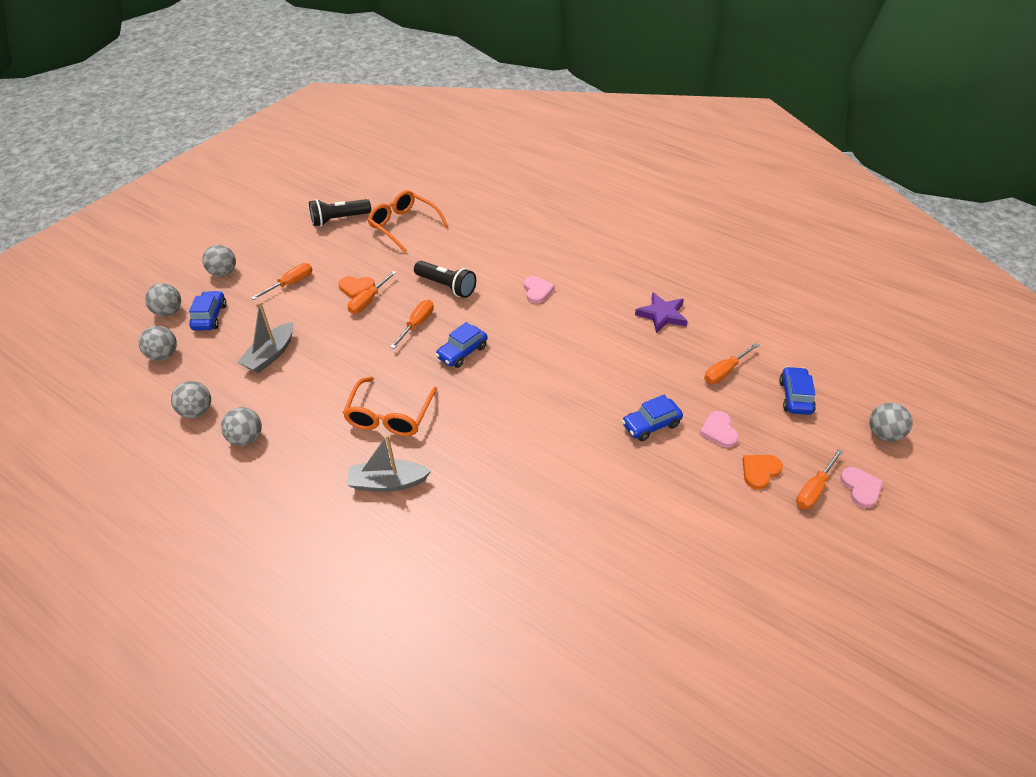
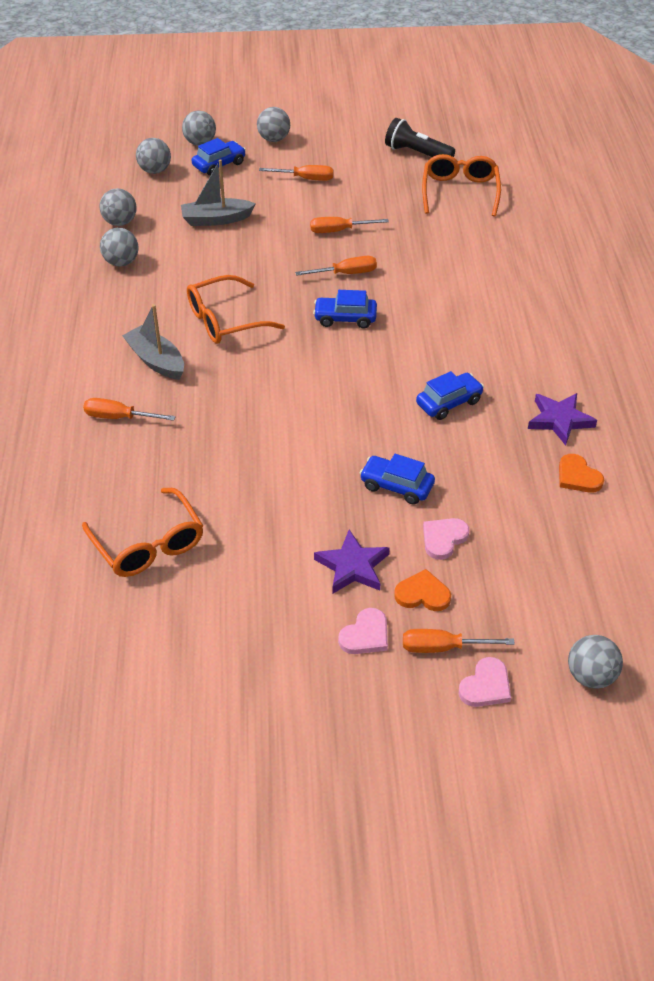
camera: 50 degrees right, 0 degrees up
orange heart [338,276,375,299] -> orange heart moved to [559,454,604,493]
black flashlight [414,261,476,298] -> none
pink heart [524,276,555,304] -> pink heart moved to [338,608,388,654]
orange screwdriver [704,343,760,384] -> orange screwdriver moved to [83,398,176,421]
blue car [779,366,816,415] -> blue car moved to [416,371,484,420]
none -> orange glasses [82,488,203,577]
none -> purple star [314,530,390,594]

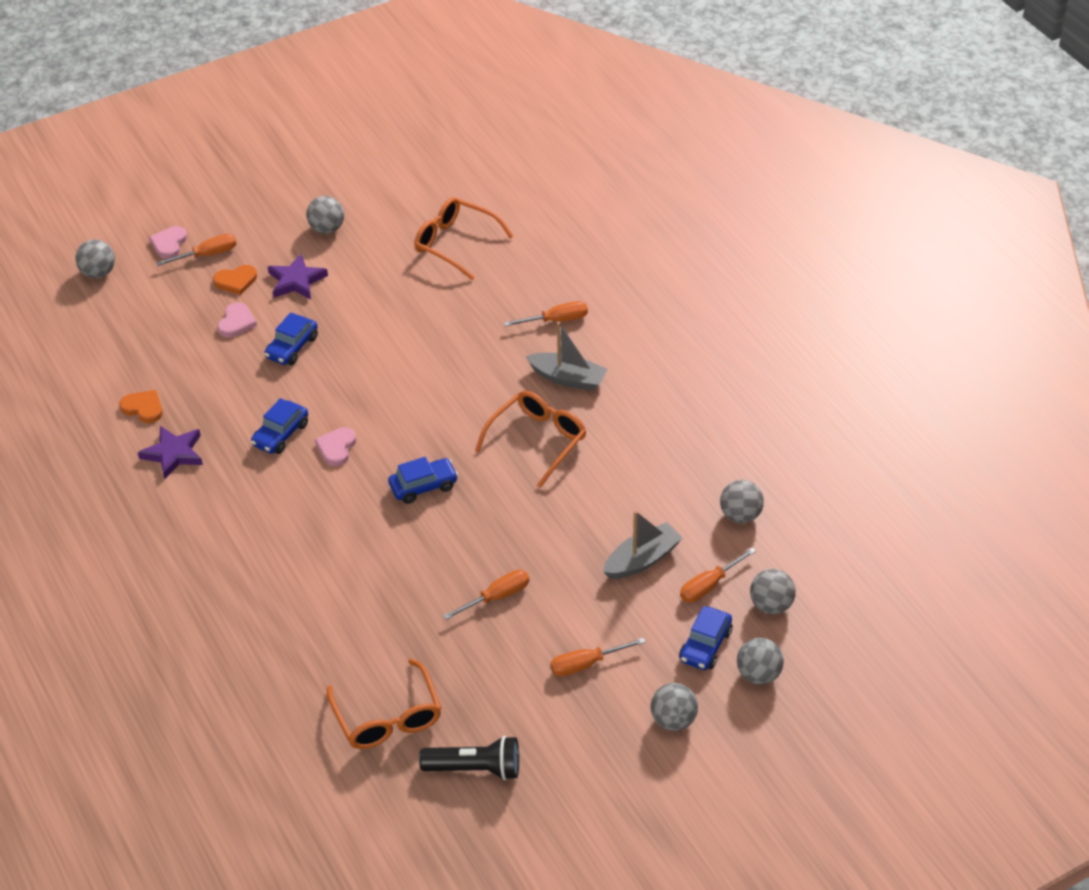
camera: 155 degrees right, 0 degrees up
grey ball [100,228,139,266] -> grey ball moved to [306,196,344,234]
orange screwdriver [295,256,377,276] -> orange screwdriver moved to [680,547,756,603]
pink heart [338,608,388,654] -> pink heart moved to [315,427,356,466]
blue car [360,454,435,505] -> blue car turned 120 degrees clockwise [264,312,318,365]

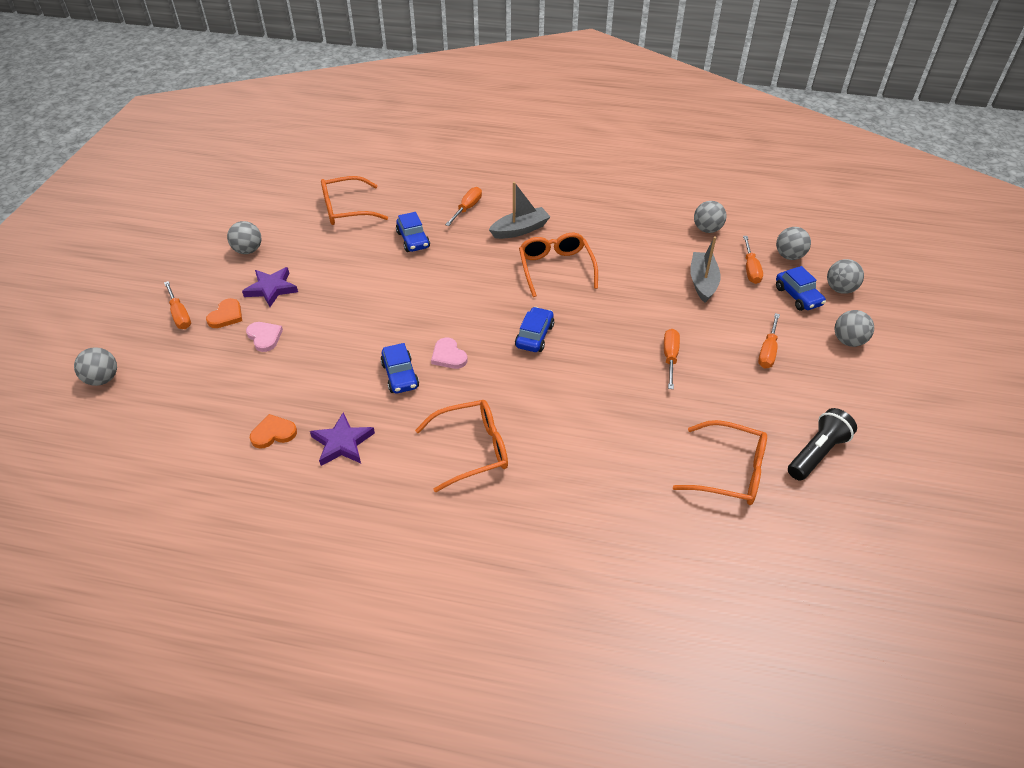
camera: 50 degrees left, 0 degrees up
pink heart [149,226,187,259] -> none
orange screwdriver [156,234,236,266] -> orange screwdriver turned 135 degrees clockwise [164,281,191,329]
blue car [264,312,318,365] -> blue car moved to [396,212,430,252]
none -> orange glasses [415,400,508,492]

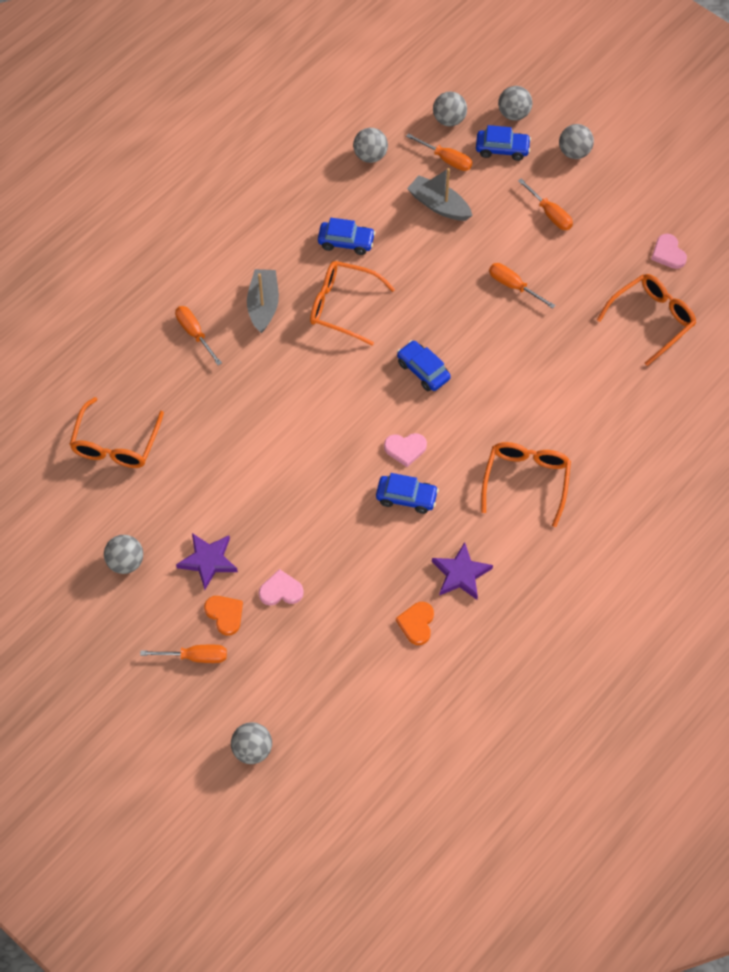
camera: 60 degrees left, 15 degrees up
blue car [396,212,430,252] -> blue car moved to [318,218,375,255]
black flashlight [788,408,857,481] -> pink heart [651,234,687,269]

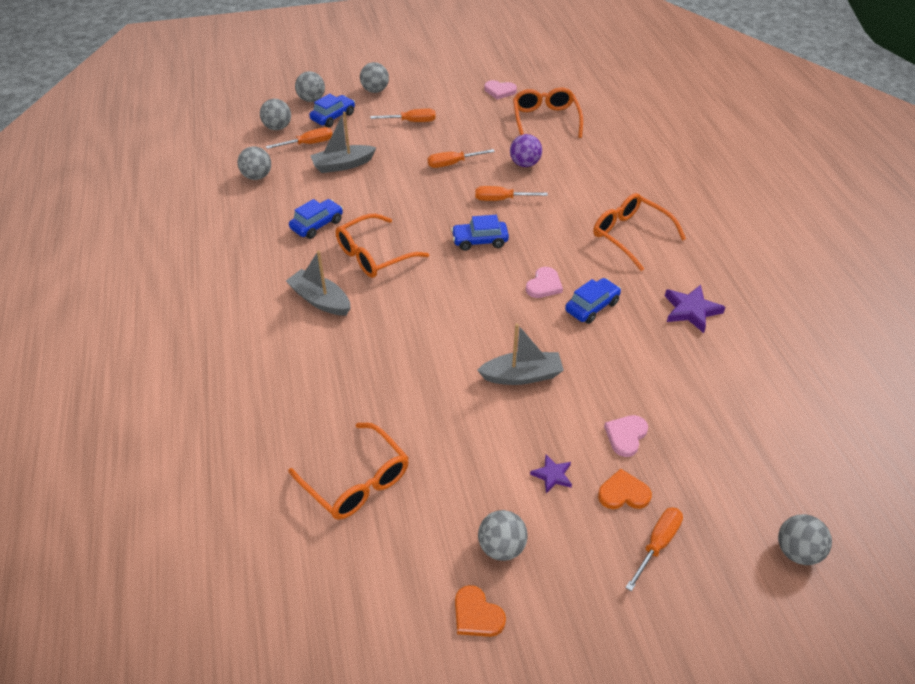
camera: 55 degrees left, 15 degrees down
orange screwdriver [175,306,222,365] -> orange screwdriver moved to [475,186,548,201]
purple star [176,533,238,590] -> purple star [530,455,572,493], size x0.60
orange heart [396,602,434,645] -> orange heart moved to [455,585,506,637]
none -> grey boat [477,323,564,385]
none -> purple ball [510,134,542,167]

